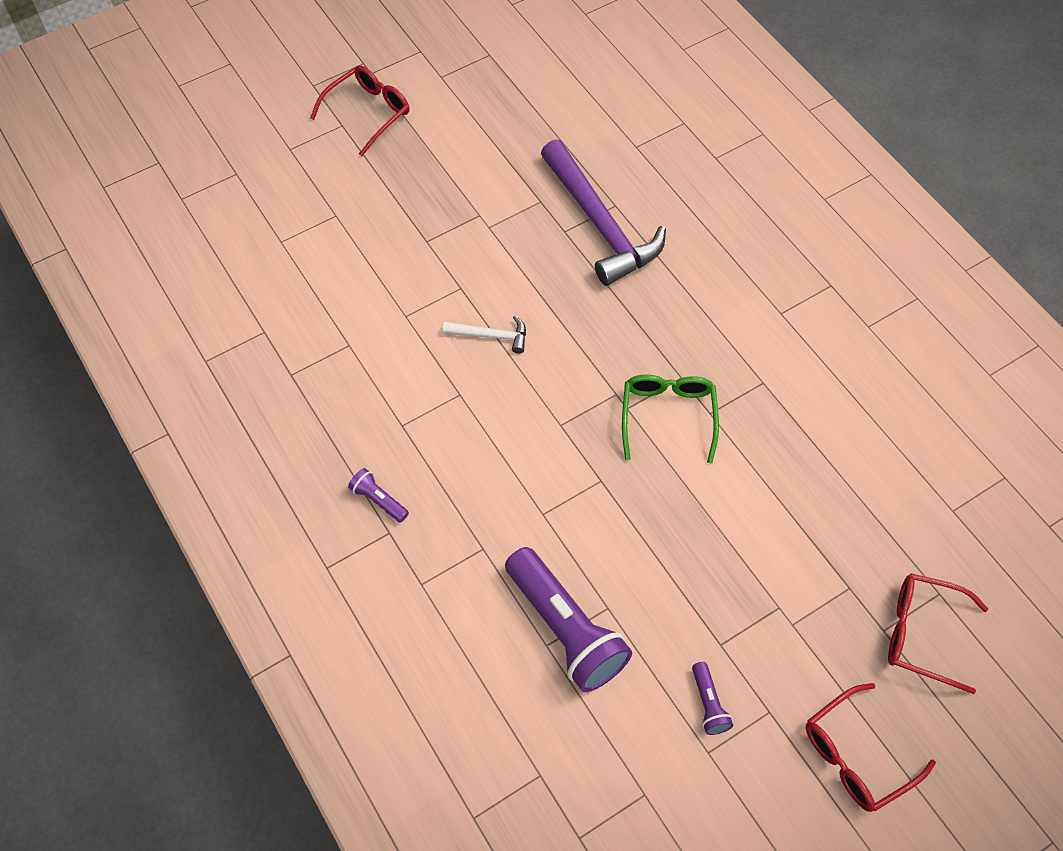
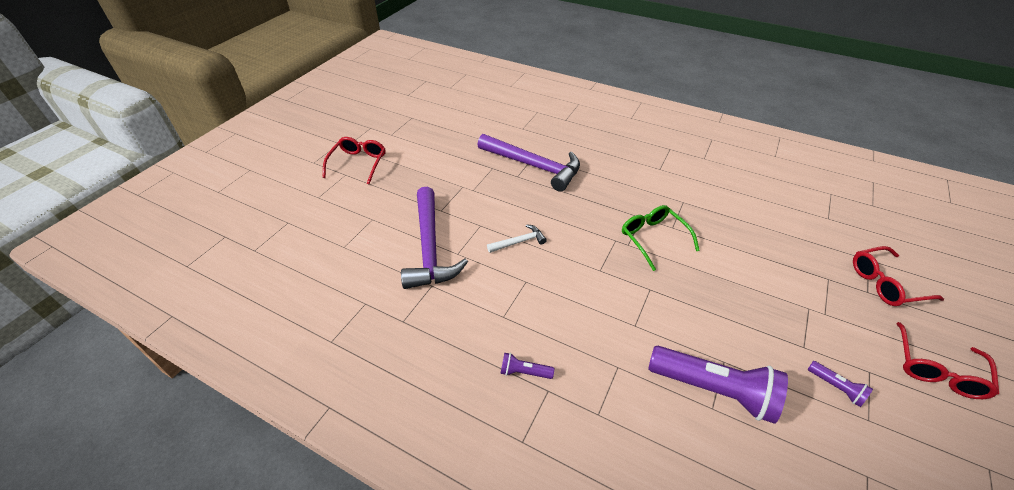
camera: 30 degrees left, 15 degrees down
none -> purple hammer [401,187,468,289]

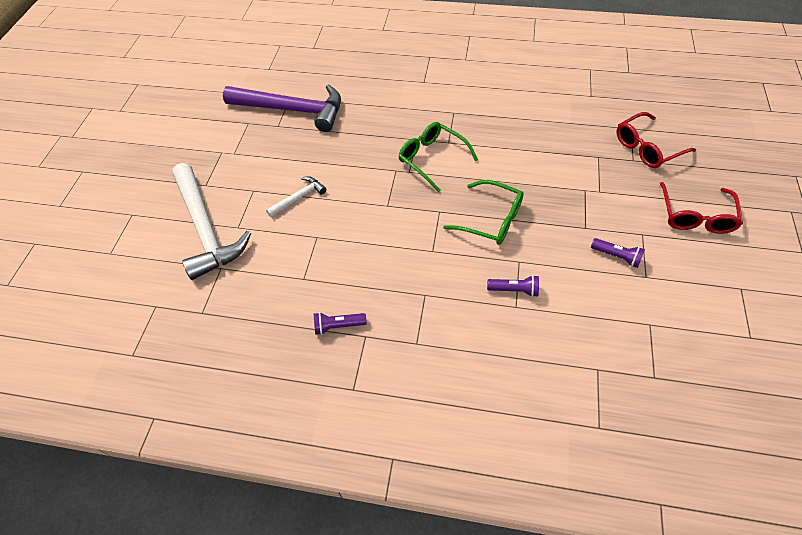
camera: 15 degrees left, 10 degrees up
red glasses [322,137,386,184] -> none
purple hammer [401,187,468,289] -> white hammer [172,163,251,280]
purple flashlight [648,346,788,424] -> purple flashlight [487,275,539,297], size x0.44
none -> green glasses [443,180,524,245]

